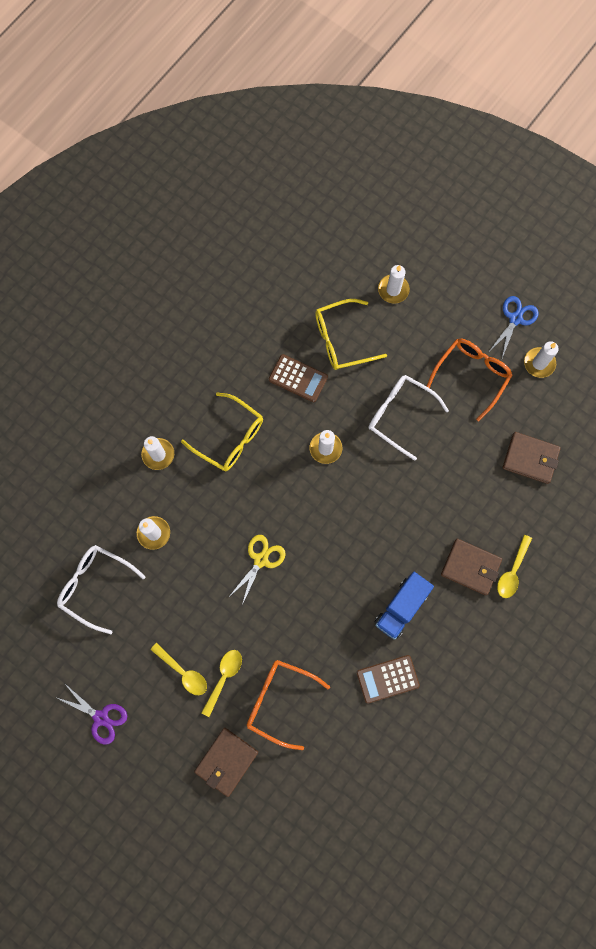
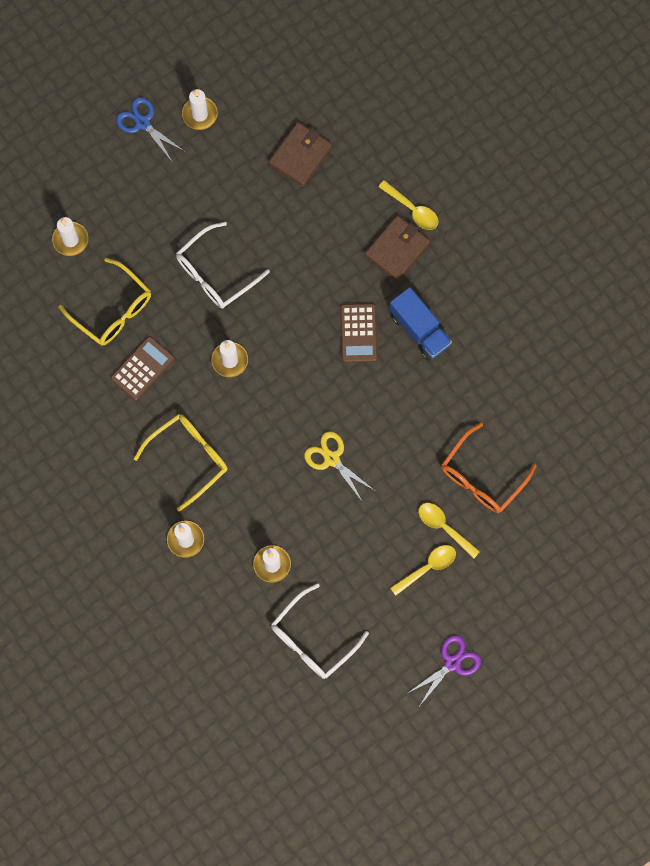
camera: 75 degrees left, 0 degrees up
brown wallet [194,728,258,797] -> none
yellow glasses [315,299,387,370] -> yellow glasses turned 45 degrees counterclockwise [59,258,151,346]
brown calculator [356,655,420,704] -> brown calculator moved to [340,303,377,362]
orange glasses [427,339,513,421] -> none

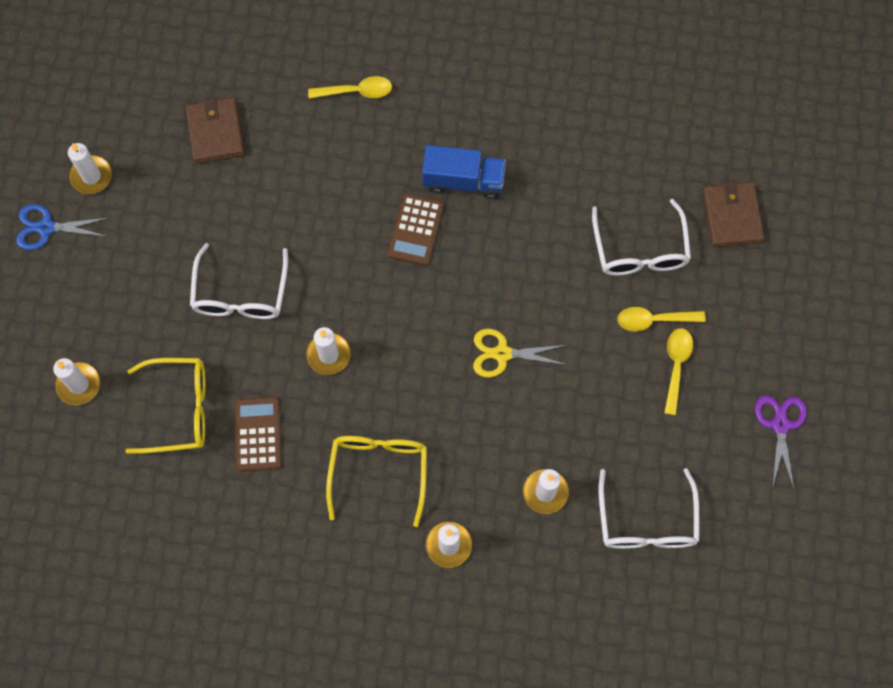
camera: 45 degrees left, 5 degrees down
brown calculator [340,303,377,362] -> brown calculator turned 60 degrees clockwise [388,193,444,266]
brown wallet [365,215,430,281] -> brown wallet moved to [703,181,764,247]
orange glasses [442,422,536,513] -> white glasses [592,199,691,276]

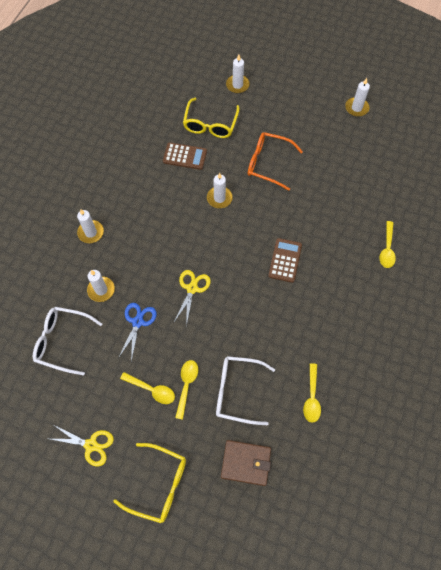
camera: 105 degrees right, 5 degrees down
blue scissors [16,204,108,250] -> blue scissors moved to [118,303,157,362]
brown wallet [186,97,244,164] -> none
white glasses [190,243,288,319] -> orange glasses [248,132,303,191]
yellow glasses [326,436,427,527] -> yellow glasses moved to [113,443,186,523]
brown calculator [388,193,444,266] -> brown calculator turned 75 degrees clockwise [268,238,302,283]
blue truck [422,145,506,199] -> none
purple scissors [755,396,807,489] -> yellow scissors [51,425,114,466]
none -> yellow spoon [303,363,321,423]

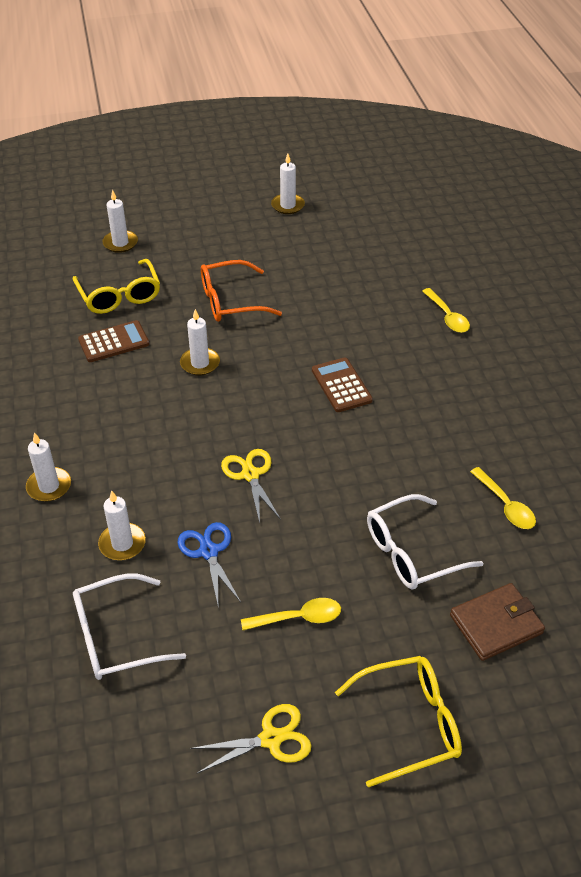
camera: 35 degrees left, 20 degrees down
yellow spoon [175,360,198,420] -> none

